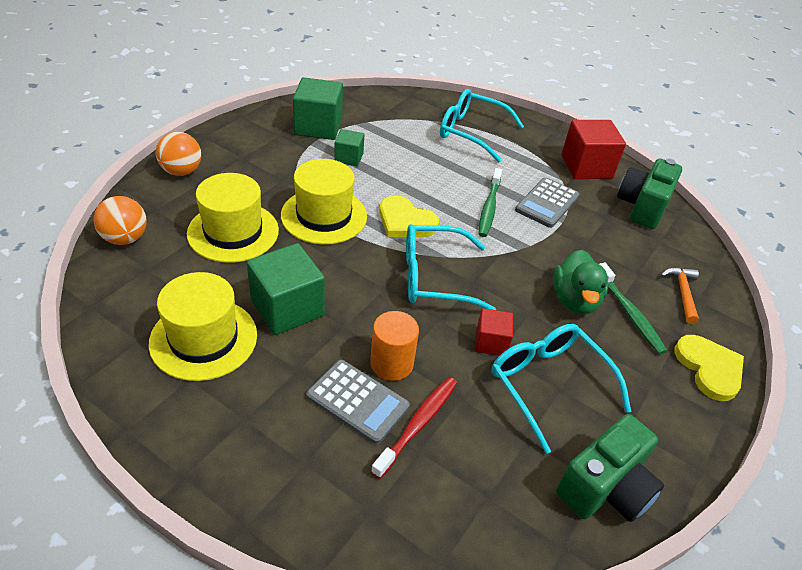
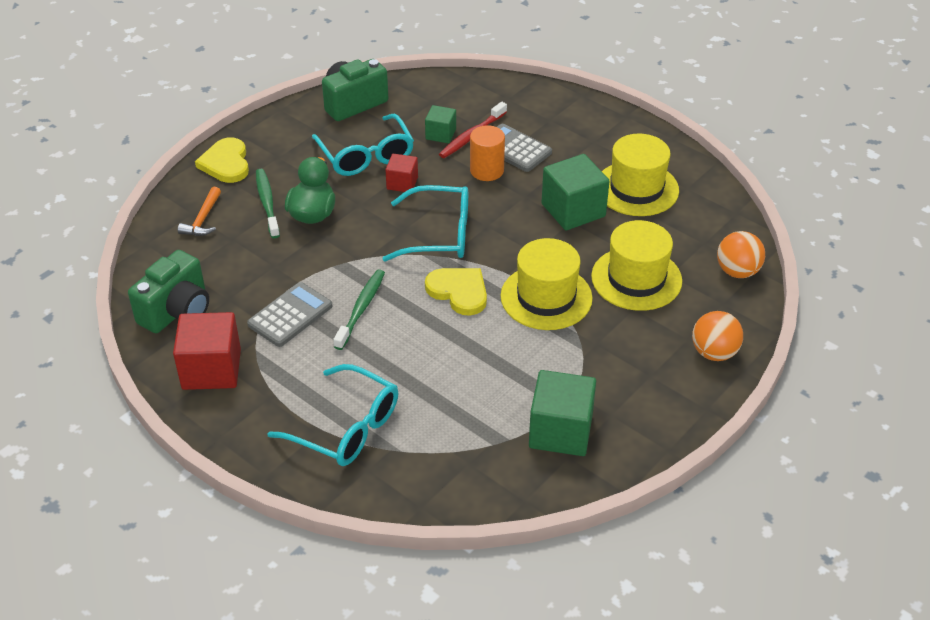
camera: 170 degrees left, 0 degrees up
green cube [334,129,364,166] -> green cube moved to [425,105,456,143]

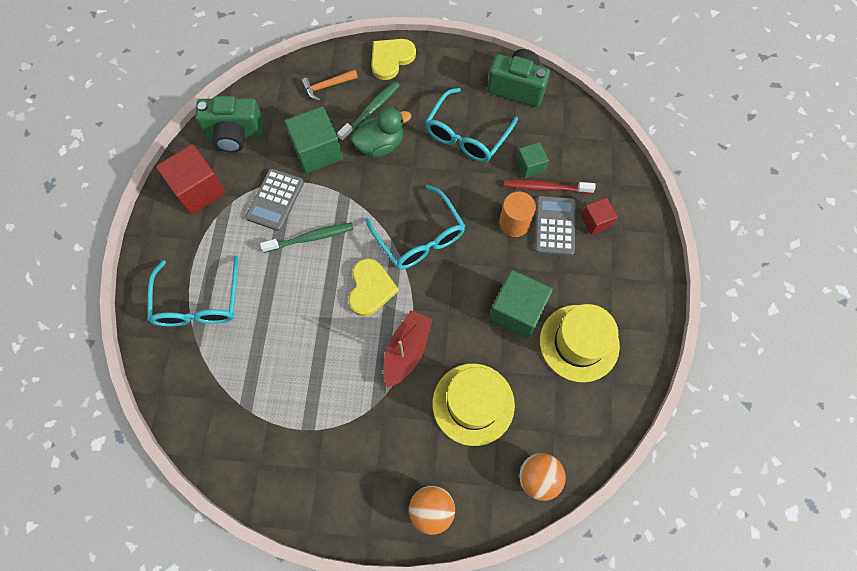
camera: 55 degrees right, 25 degrees up
grey calculator [247,282,332,347] -> grey calculator turned 105 degrees clockwise [245,169,304,231]
red cube [385,154,418,192] -> red cube moved to [581,198,618,235]
yellow hat [501,238,593,330] -> red boat [383,310,432,388]
green cube [529,370,596,456] -> green cube moved to [285,106,343,173]

